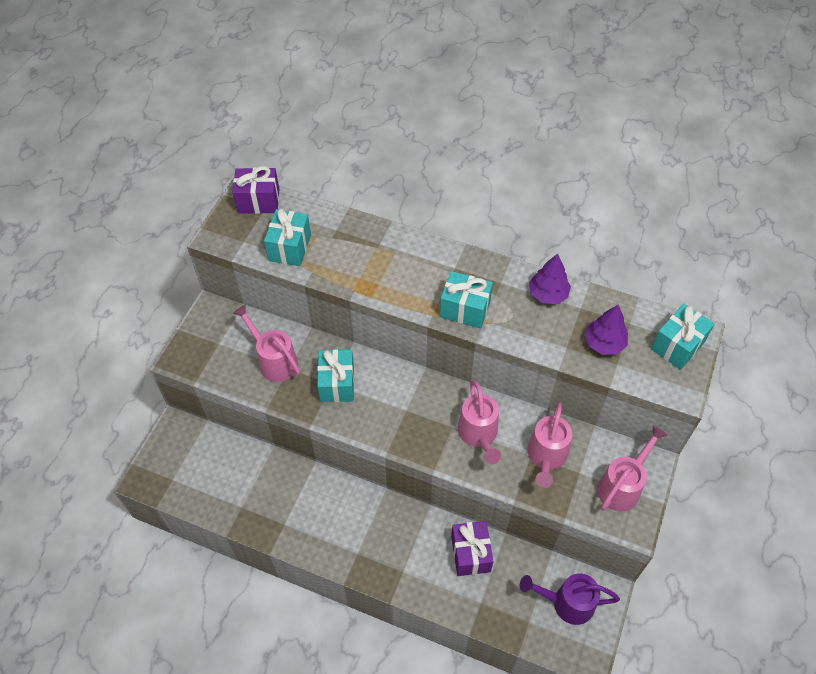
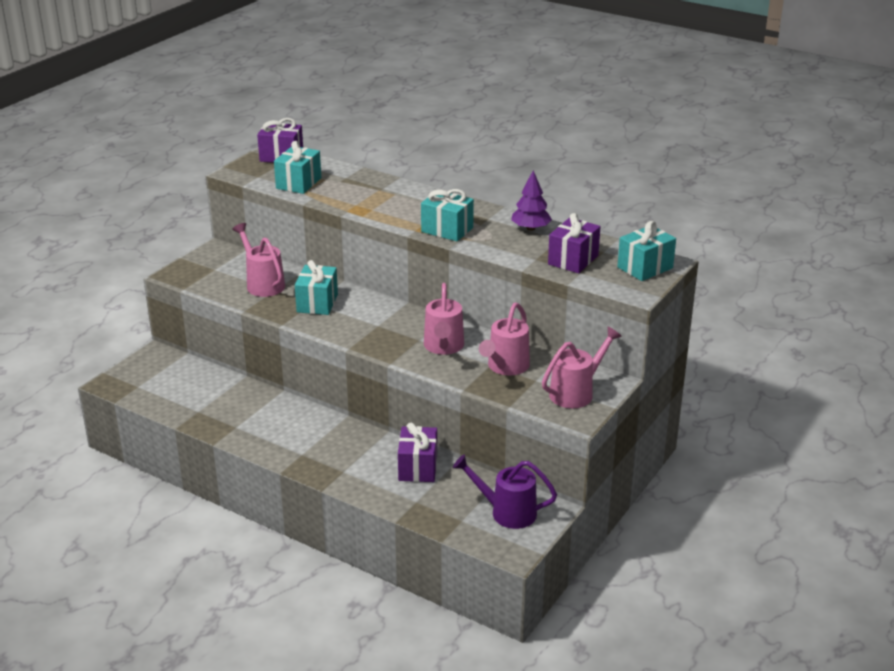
camera: 10 degrees right, 25 degrees down
purple tree [585,305,628,355] -> purple gift [548,213,600,273]

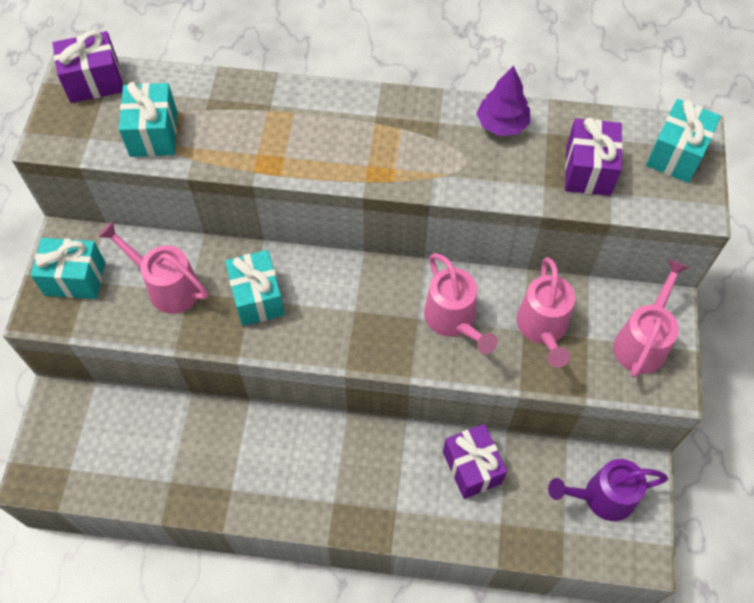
camera: 25 degrees left, 30 degrees up
turquoise gift [421,189,474,241] -> turquoise gift moved to [31,238,105,299]

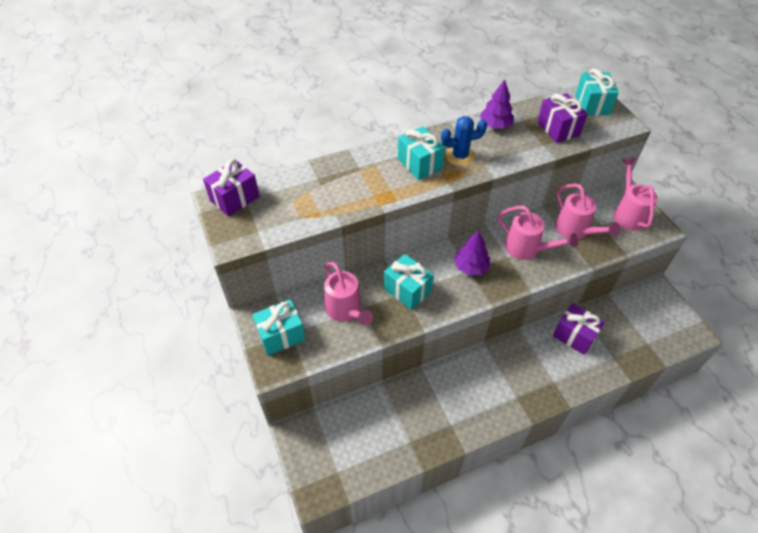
camera: 30 degrees left, 10 degrees down
pink watering can [98,221,208,314] -> pink watering can turned 120 degrees counterclockwise [324,262,373,326]
turquoise gift [119,82,177,157] -> turquoise gift moved to [398,126,445,180]
purple watering can [548,459,668,521] -> none
none -> blue cactus [441,116,487,166]
none -> purple tree [454,230,490,275]

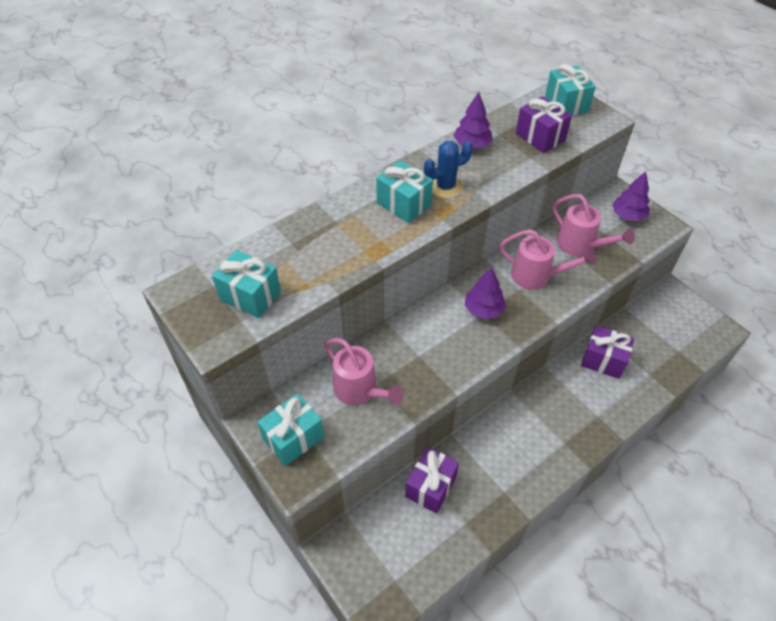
camera: 15 degrees left, 0 degrees up
purple gift [203,159,260,217] -> purple gift moved to [405,447,459,514]
turquoise gift [384,254,434,310] -> turquoise gift moved to [212,250,281,318]
pink watering can [614,158,658,231] -> purple tree [612,171,650,221]

